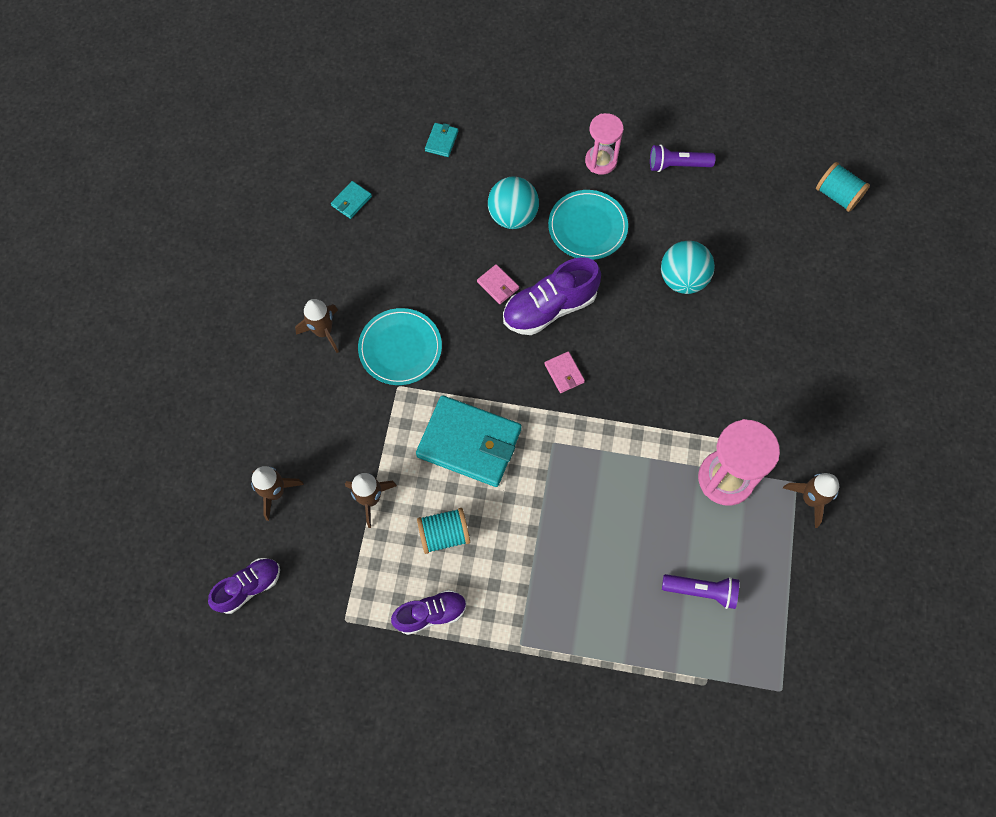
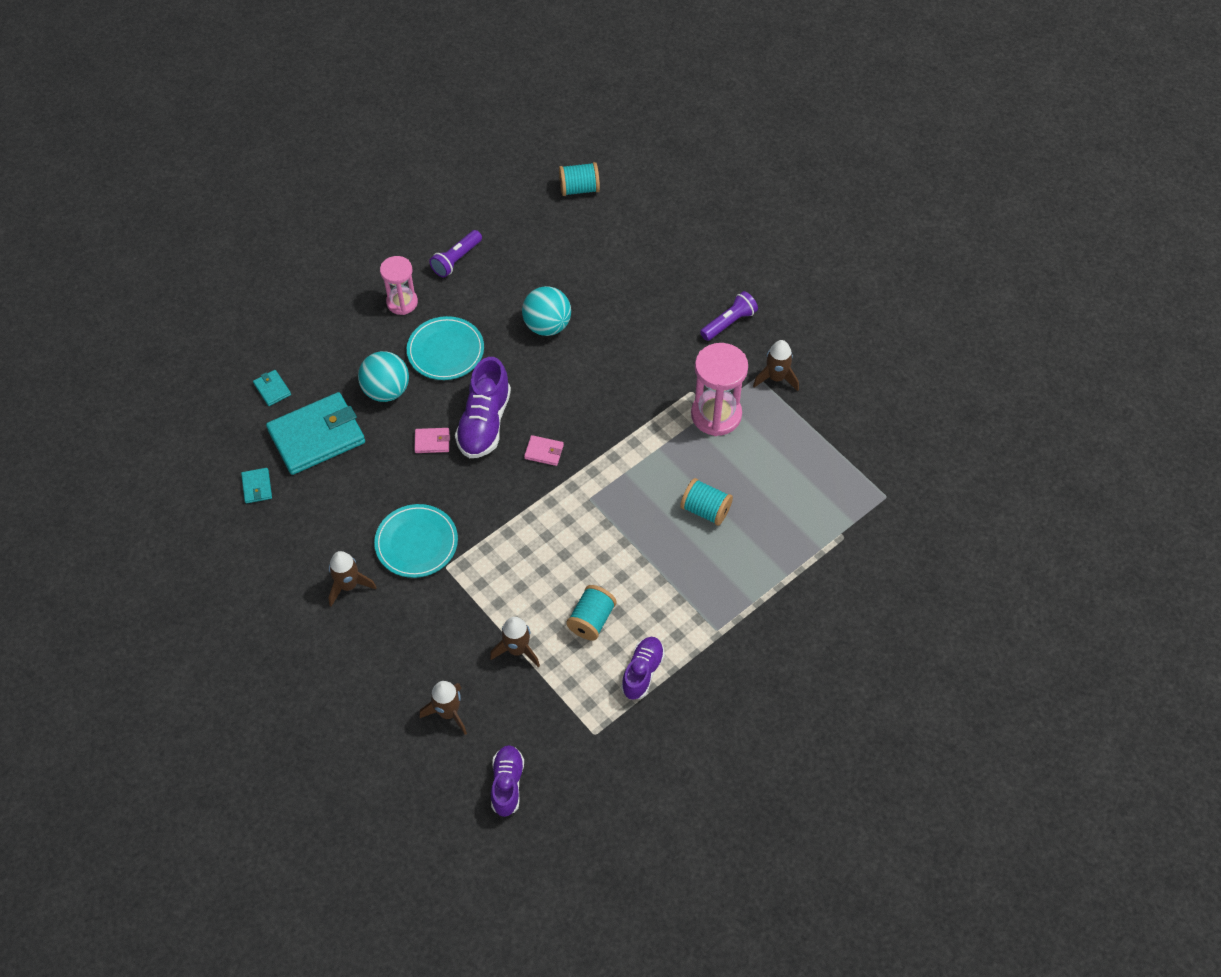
camera: 50 degrees left, 10 degrees down
turquoise wallet [416,395,522,487] -> turquoise wallet moved to [266,392,365,475]
purple flashlight [662,574,739,609] -> purple flashlight moved to [700,291,758,341]
none -> turquoise spool [680,478,733,526]

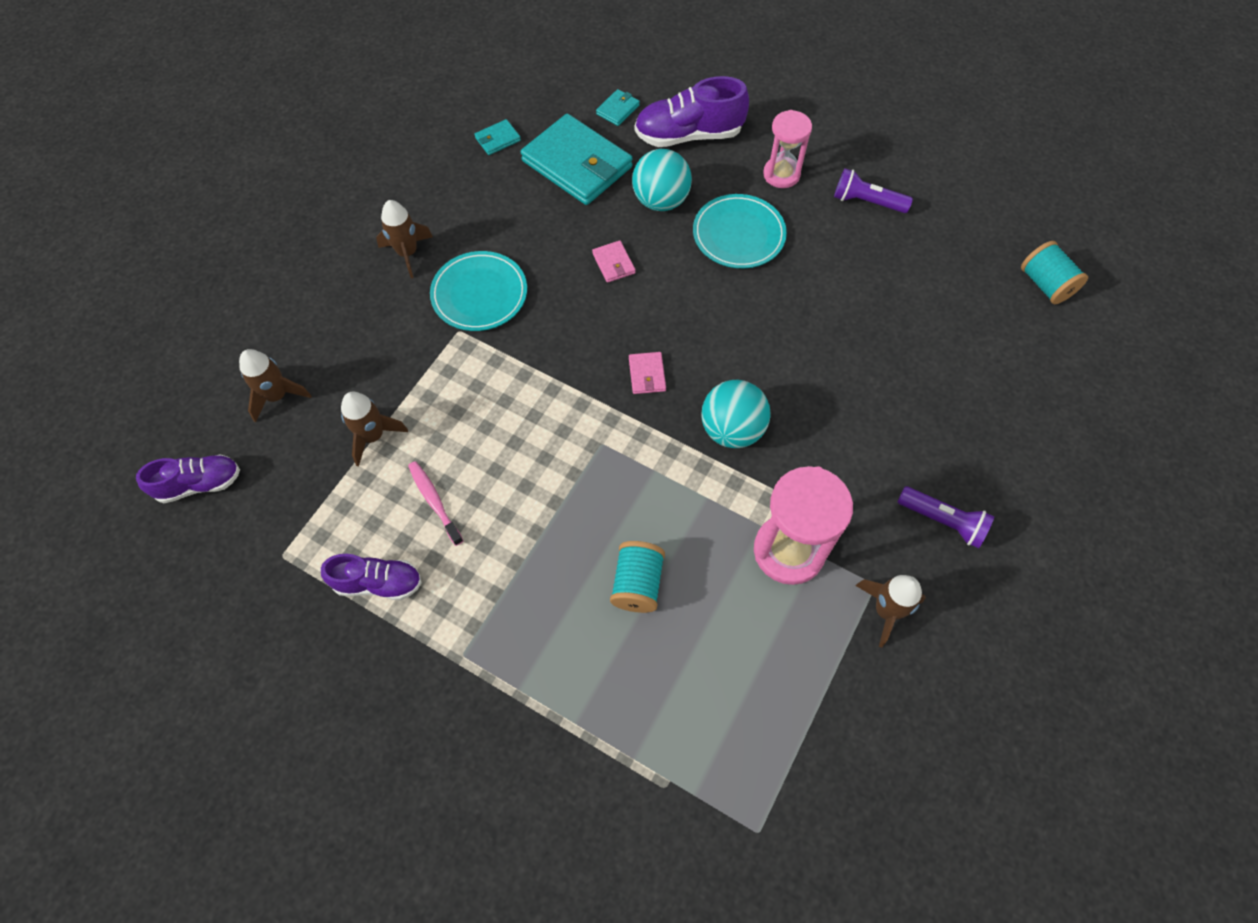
camera: 70 degrees right, 5 degrees up
purple shoe [455,357,511,458] -> purple shoe moved to [635,76,749,147]
turquoise ball [522,286,571,336] -> turquoise ball moved to [701,380,770,448]
turquoise spool [566,585,617,640] -> pink toothbrush [408,461,463,546]

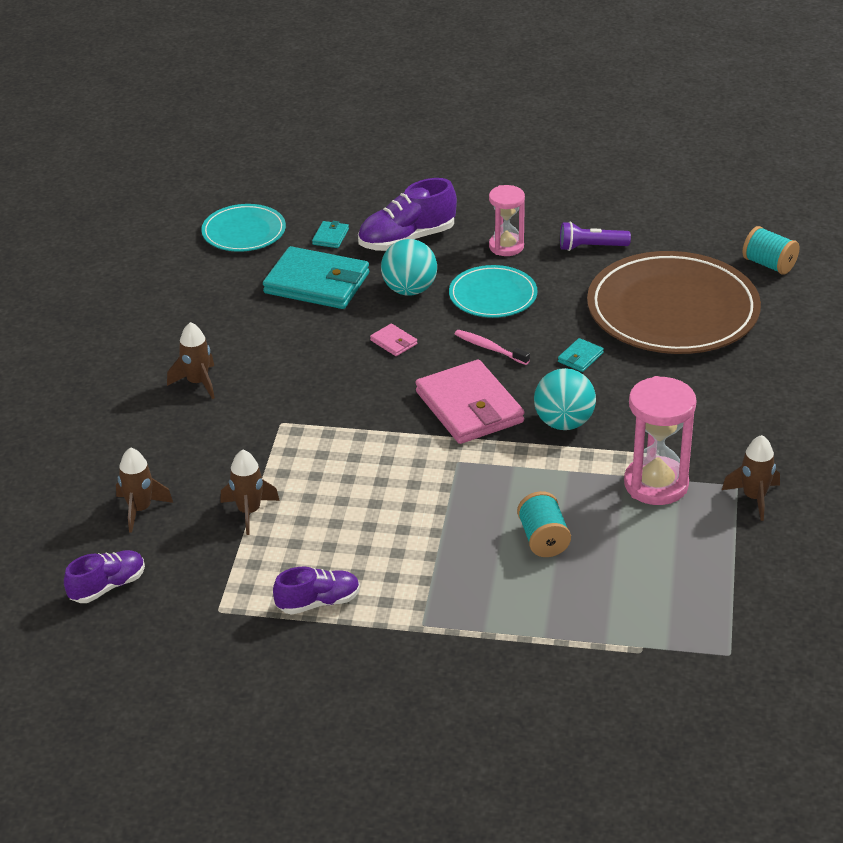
camera: 20 degrees left, 25 degrees down
pink toothbrush [408,461,463,546] -> pink toothbrush moved to [455,330,530,365]
turquoise plate [430,251,527,331] -> turquoise plate moved to [201,204,286,252]
turquoise wallet [475,119,521,155] -> turquoise wallet moved to [558,338,604,372]
pink wallet [629,352,666,394] -> pink wallet [416,360,524,444], size x2.37
purple flashlight [898,486,994,548] -> none
none -> brown plate [587,251,761,354]

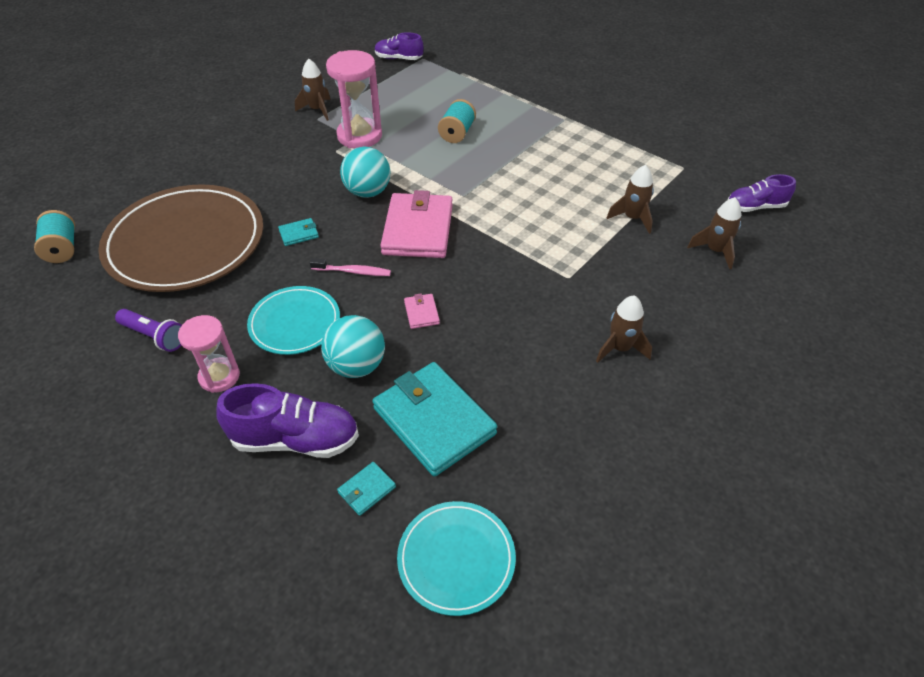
camera: 150 degrees left, 10 degrees up
purple shoe [273,567,360,615] -> purple shoe moved to [375,32,423,60]
pink toothbrush [455,330,530,365] -> pink toothbrush turned 60 degrees counterclockwise [310,258,391,276]

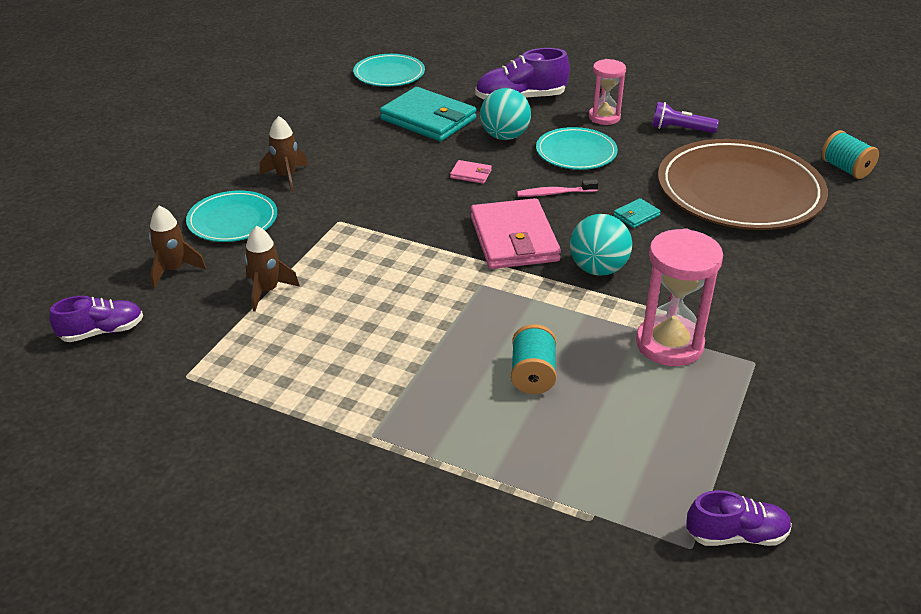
camera: 165 degrees right, 10 degrees down
brown rocket [295,59,330,121] -> none
turquoise wallet [337,462,396,516] -> none
pink wallet [404,293,440,329] -> pink wallet turned 45 degrees counterclockwise [450,160,492,184]
none -> turquoise plate [186,191,277,242]

